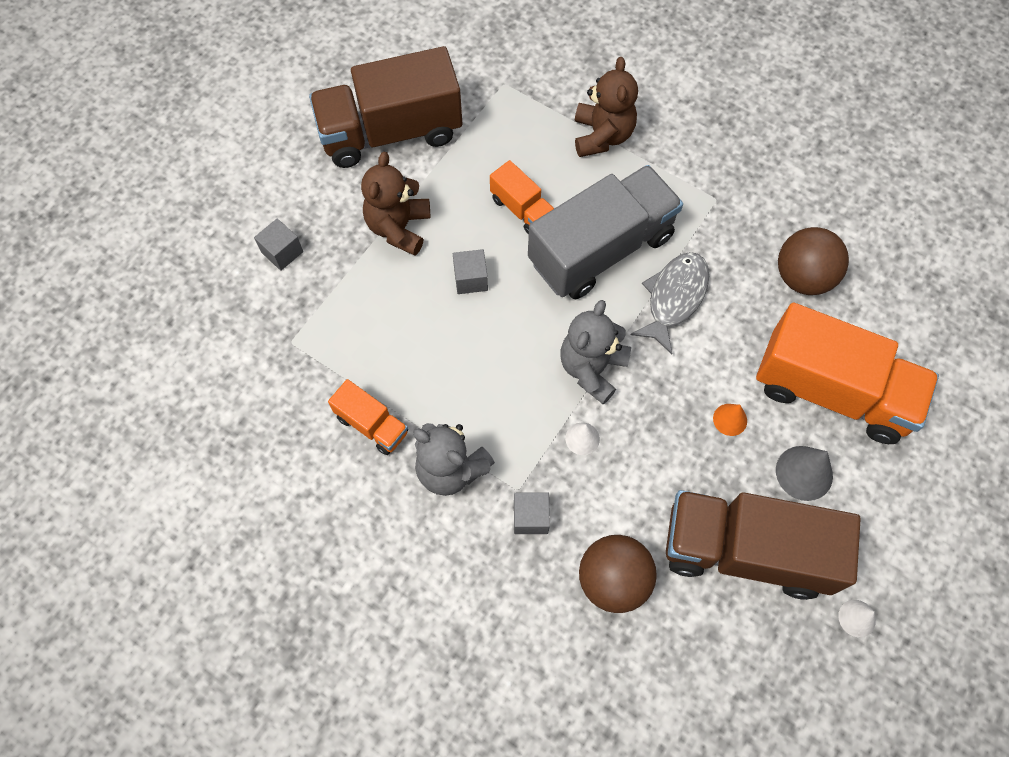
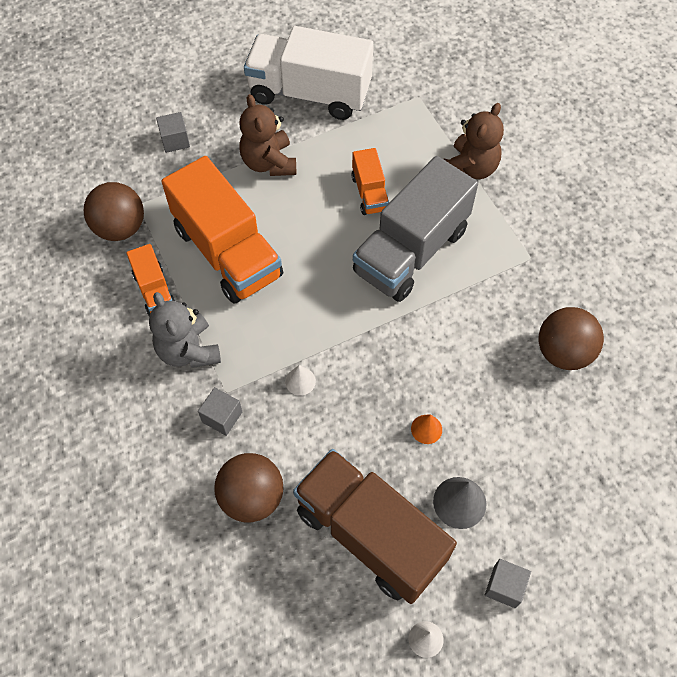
camera: 30 degrees right, 5 degrees down
brown truck [309,46,462,168] -> white truck [244,26,373,120]
brown teddy bear [361,152,430,256] -> brown teddy bear turned 60 degrees counterclockwise [239,94,296,176]
grey cube [453,249,488,294] -> grey cube moved to [485,559,531,608]
grey truck [528,165,683,299] -> grey truck turned 135 degrees clockwise [353,156,478,302]
grey teddy bear [560,300,631,404] -> none
grey fish [630,252,709,354] -> none
orange truck [756,303,939,444] -> orange truck moved to [161,156,283,304]
none -> brown ball [84,182,144,241]

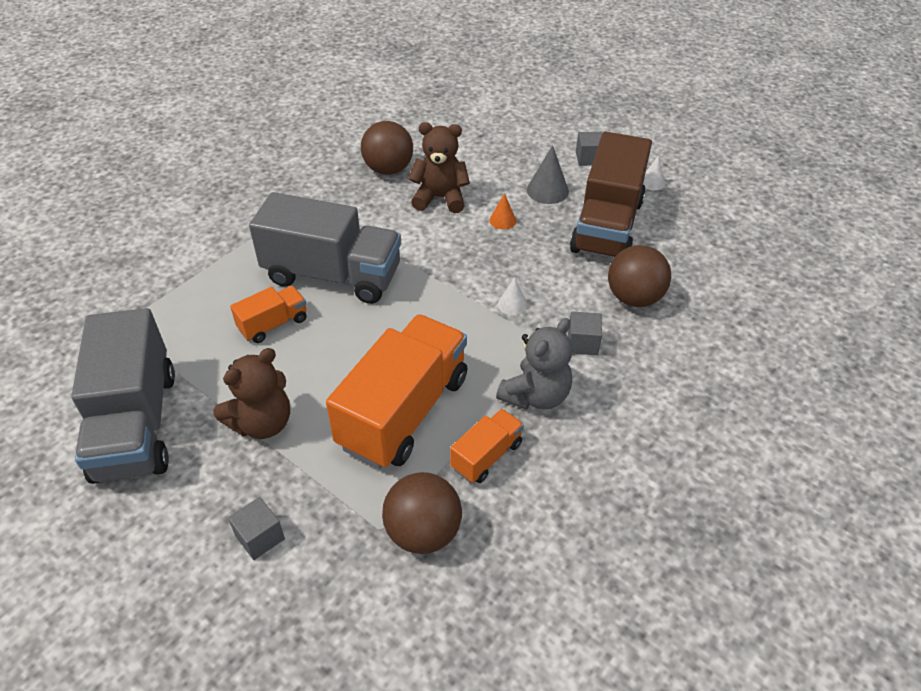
camera: 115 degrees left, 15 degrees down
white truck [244,26,373,120] -> grey truck [71,308,175,484]
brown teddy bear [444,103,504,179] -> brown teddy bear moved to [408,122,470,213]

